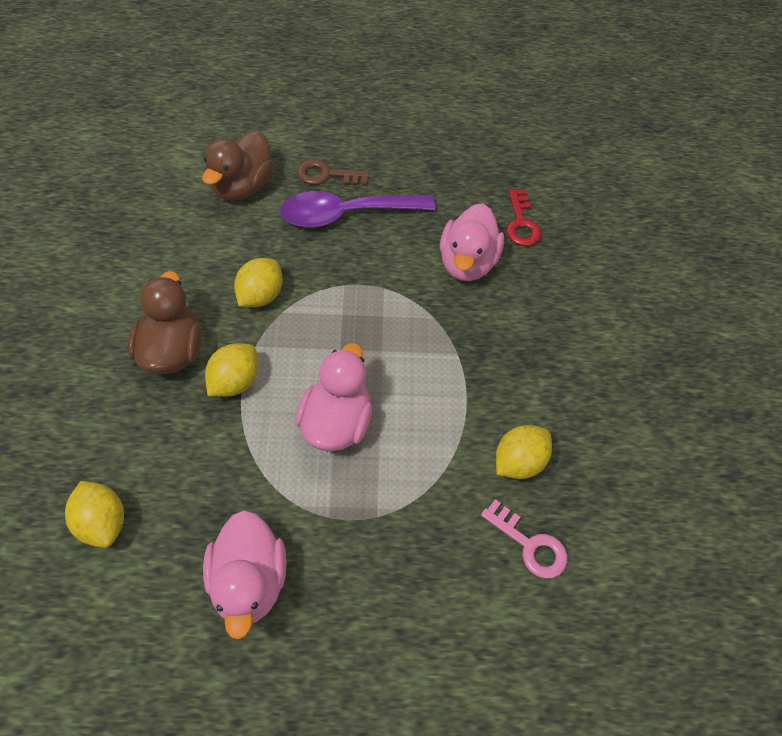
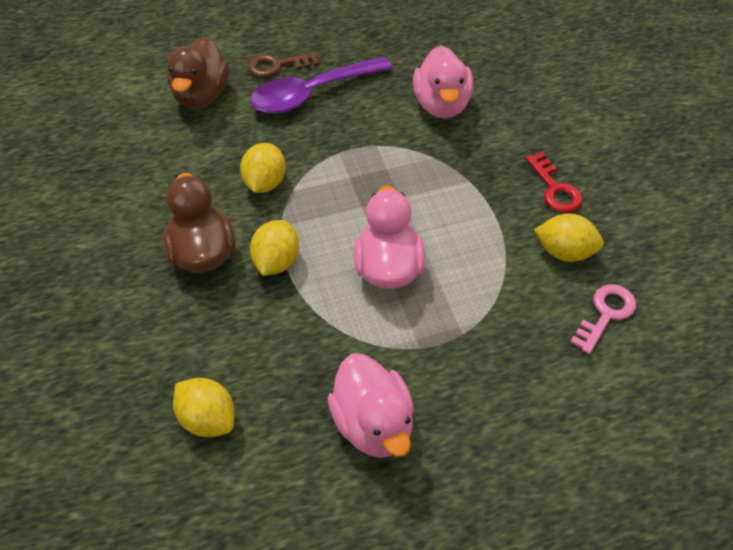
camera: 15 degrees left, 5 degrees down
pink key [481,499,567,579] -> pink key turned 75 degrees counterclockwise [570,284,636,354]
yellow lemon [496,425,552,479] -> yellow lemon turned 75 degrees clockwise [534,214,604,262]
red key [506,189,541,246] -> red key moved to [526,152,583,212]

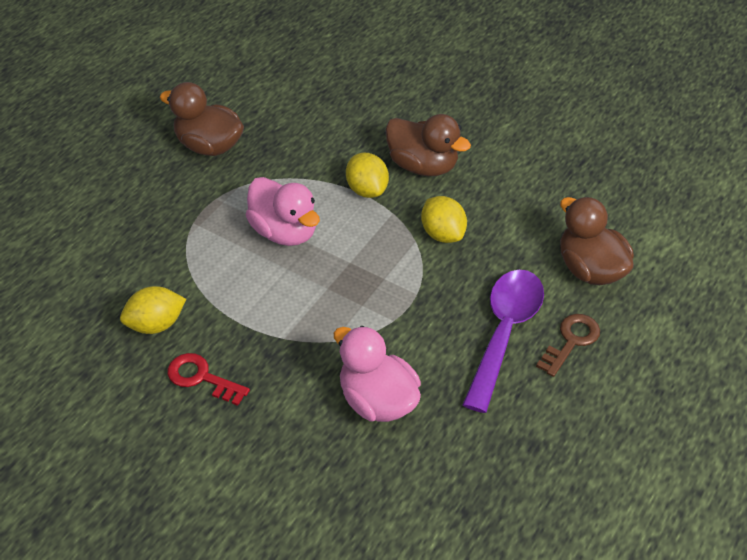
camera: 140 degrees right, 5 degrees down
yellow lemon [173,378,235,437] -> none
pink duck [328,354,414,458] -> brown duck [160,82,244,156]
pink key [570,284,636,354] -> none

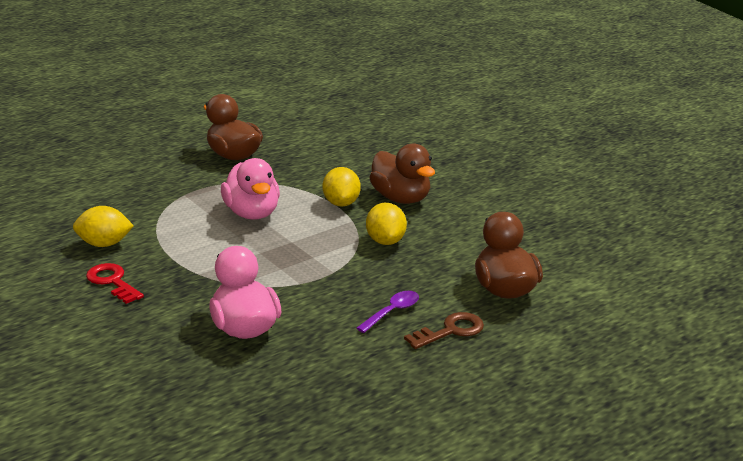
camera: 20 degrees right, 20 degrees down
purple spoon [463,270,544,413] -> purple spoon [356,291,419,333], size x0.49

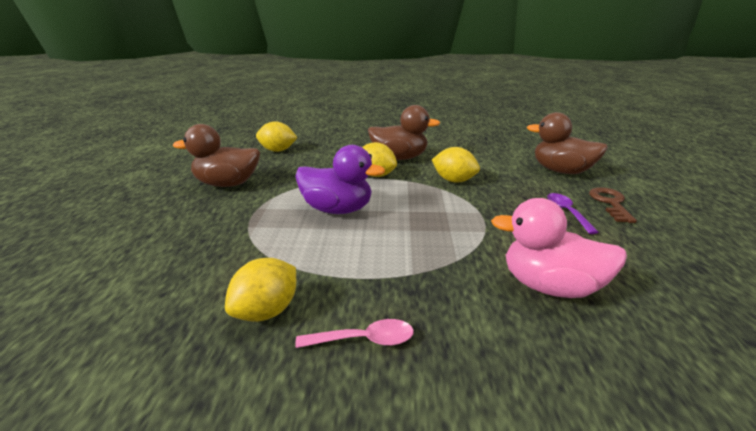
camera: 50 degrees left, 0 degrees up
red key [86,263,144,304] -> pink spoon [295,319,414,348]
pink duck [221,158,280,220] -> purple duck [295,145,385,214]
none -> yellow lemon [256,121,298,152]

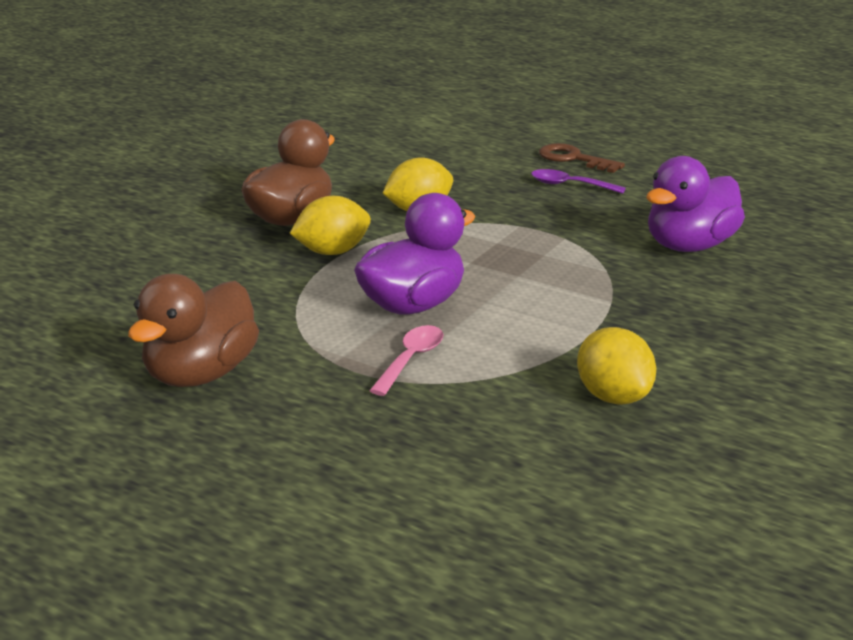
camera: 60 degrees left, 0 degrees up
yellow lemon [256,121,298,152] -> none
pink spoon [295,319,414,348] -> pink spoon moved to [369,325,444,396]
pink duck [491,198,627,298] -> purple duck [647,156,745,252]
brown duck [527,112,608,174] -> none

